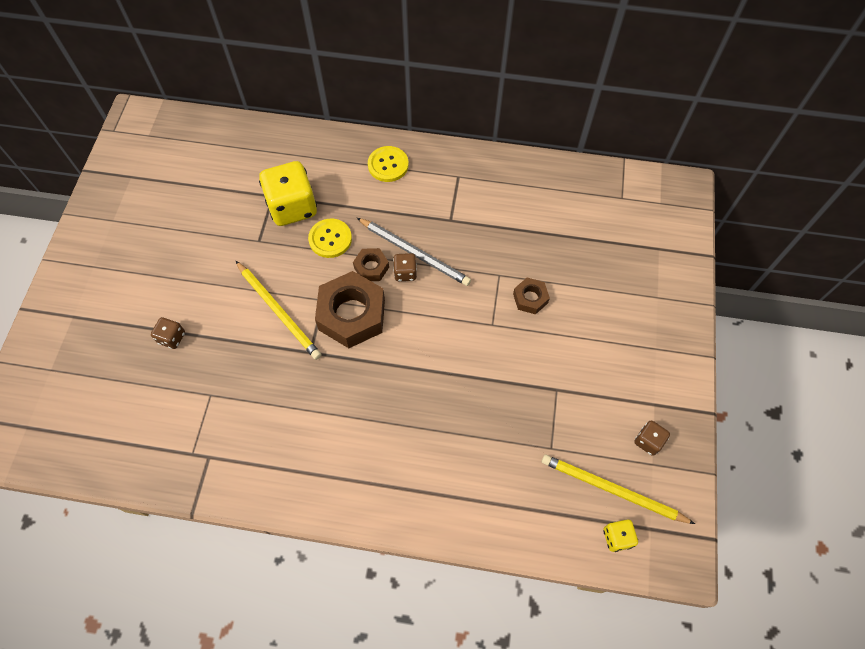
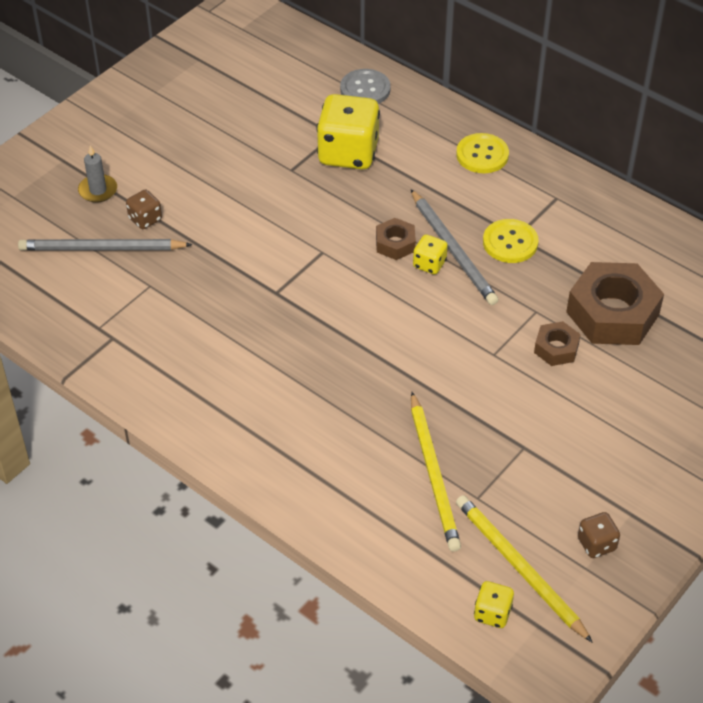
camera: 30 degrees right, 15 degrees down
yellow pencil [236,261,322,360] -> yellow pencil moved to [411,392,461,552]
yellow button [308,219,352,258] -> yellow button moved to [483,219,539,263]
brown nut [315,271,385,348] -> brown nut moved to [566,262,664,345]
brown dice [393,253,417,281] -> yellow dice [413,234,448,275]
none -> grey pencil [18,239,193,251]
none -> grey candle [78,145,117,203]
none -> grey button [340,69,391,104]

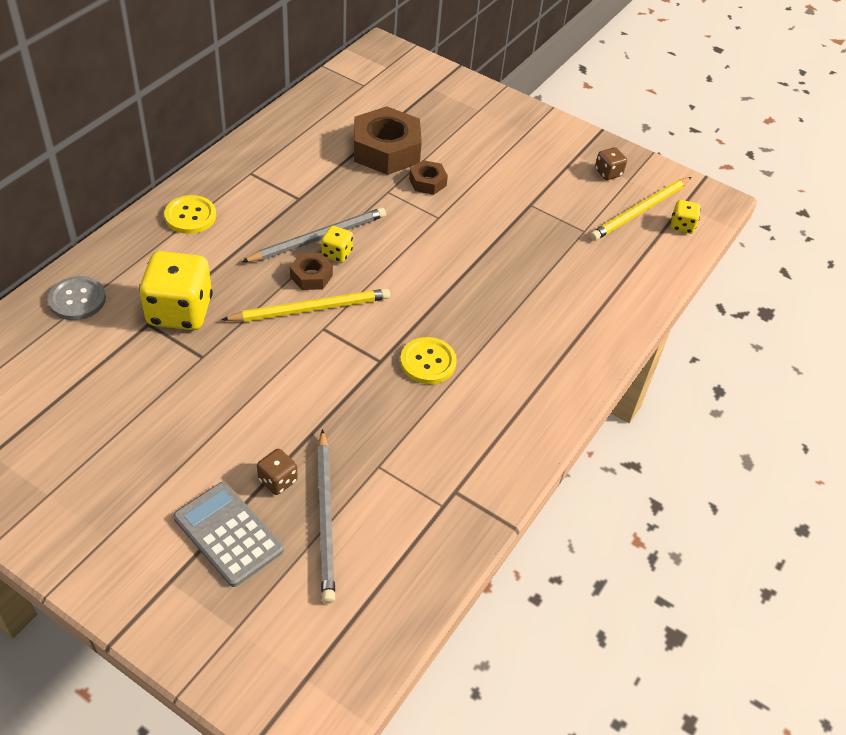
camera: 100 degrees left, 0 degrees up
grey candle [78,145,117,203] -> grey calculator [173,482,284,587]
yellow pencil [411,392,461,552] -> yellow pencil moved to [221,289,390,322]
yellow button [483,219,539,263] -> yellow button moved to [400,337,457,384]

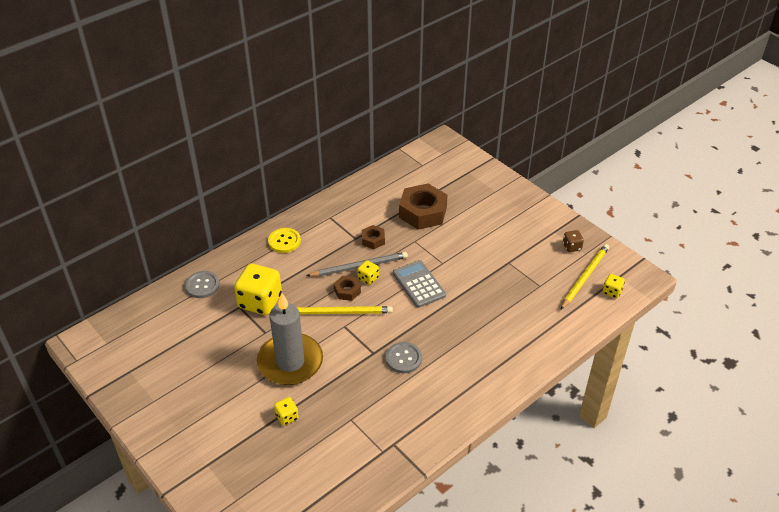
camera: 20 degrees right, 5 degrees down
grey calculator [173,482,284,587] -> grey calculator moved to [393,260,446,308]
brown dice [257,449,298,495] -> yellow dice [274,397,299,426]
grey pencil [317,429,335,603] -> none
yellow button [400,337,457,384] -> grey button [386,342,422,373]
brown nut [409,160,448,195] -> brown nut moved to [362,225,385,249]
yellow pencil [590,177,691,241] -> yellow pencil turned 150 degrees clockwise [561,244,609,309]
none -> grey candle [257,293,323,385]

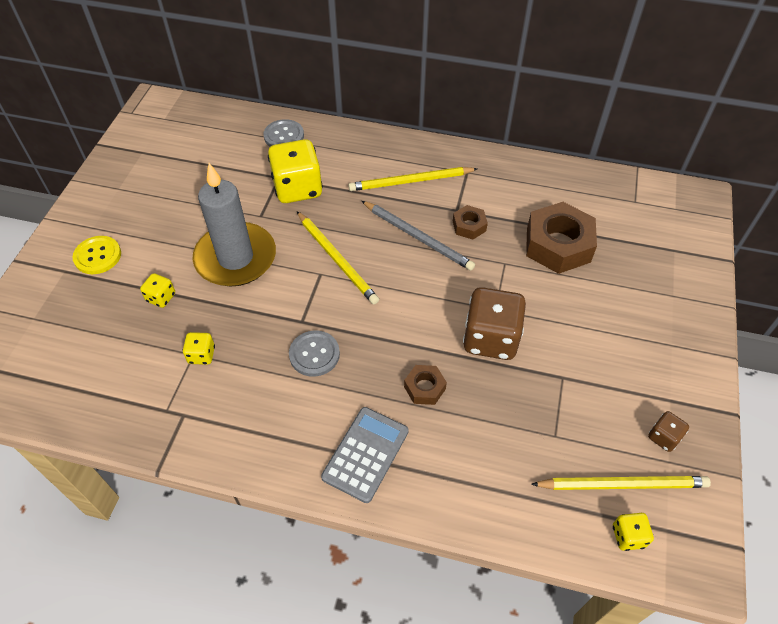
camera: 55 degrees right, 10 degrees up
yellow button [268,228,301,253] -> yellow button moved to [73,236,121,274]
brown nut [334,276,361,301] -> brown nut moved to [404,365,447,405]
yellow dice [357,260,379,285] -> yellow dice moved to [183,332,215,365]
grey calculator [393,260,446,308] -> grey calculator moved to [321,407,409,503]
none -> yellow pencil [348,167,477,191]
none -> brown dice [463,287,526,360]

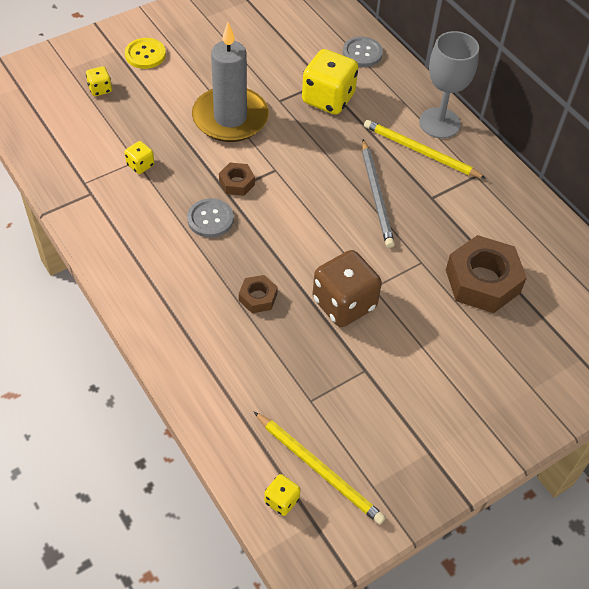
camera: 40 degrees right, 0 degrees up
yellow dice [140,273,175,308] -> yellow dice moved to [86,66,112,96]
yellow pencil [297,211,379,304] -> none
grey calculator [321,407,409,503] -> none
brown nut [453,205,488,240] -> brown nut moved to [219,163,255,196]
brown dice [648,411,689,452] -> none
none -> grey goblet [419,31,479,138]

